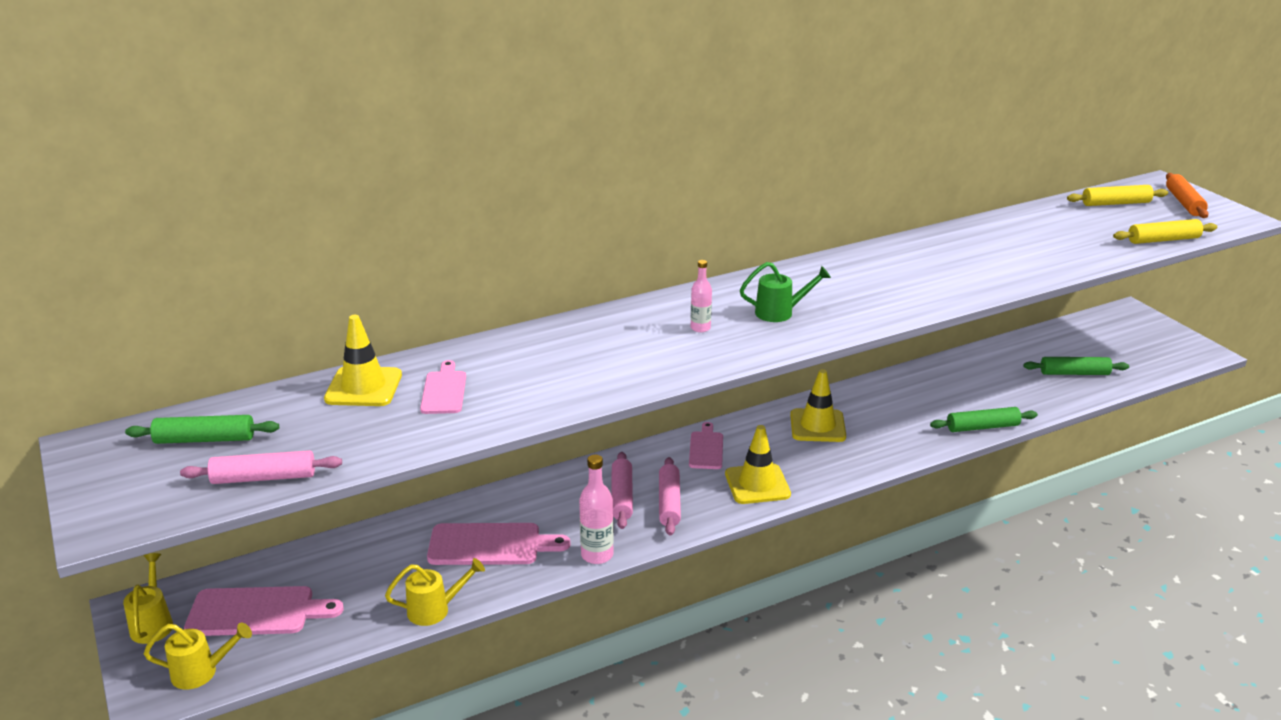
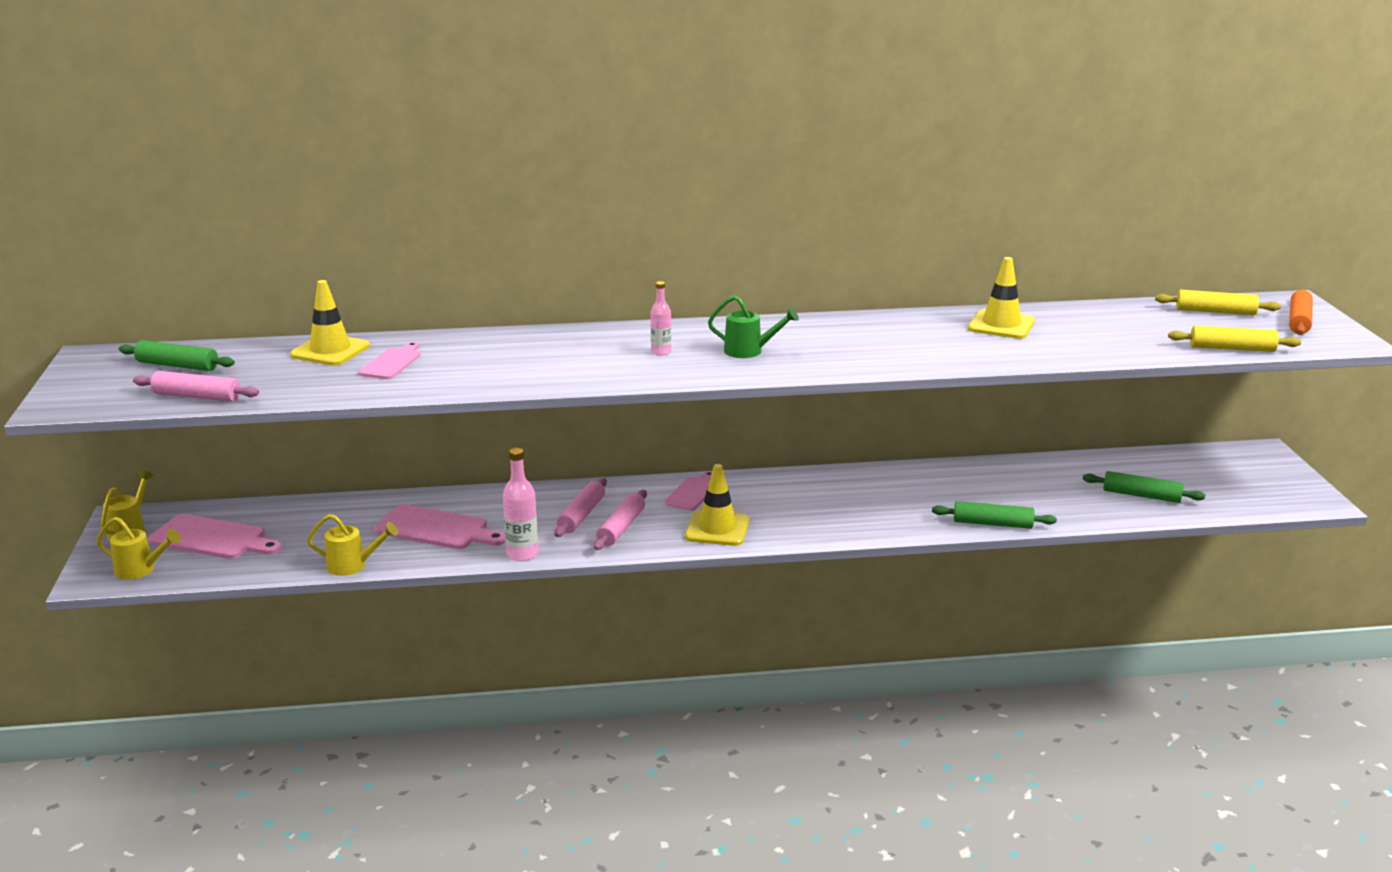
camera: 20 degrees right, 5 degrees down
yellow traffic cone [790,369,846,442] -> yellow traffic cone moved to [968,257,1035,339]

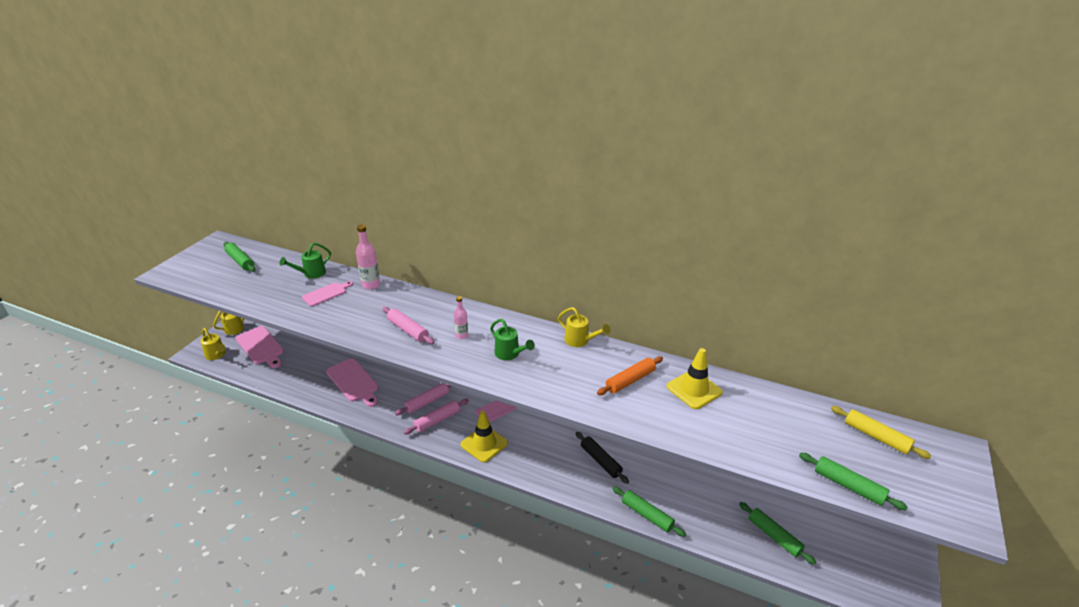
camera: 30 degrees right, 10 degrees up
pink rolling pin [133,371,259,402] -> pink rolling pin moved to [382,307,434,344]
yellow traffic cone [290,280,370,366] -> green watering can [280,243,331,278]
yellow watering can [307,514,398,576] -> yellow watering can moved to [558,307,610,347]
pink bottle [503,448,538,561] -> pink bottle moved to [356,224,380,289]
yellow rolling pin [1168,326,1301,352] -> green rolling pin [799,453,908,510]
orange rolling pin [1289,289,1313,335] -> orange rolling pin moved to [597,356,663,395]
none -> black rolling pin [576,432,629,484]

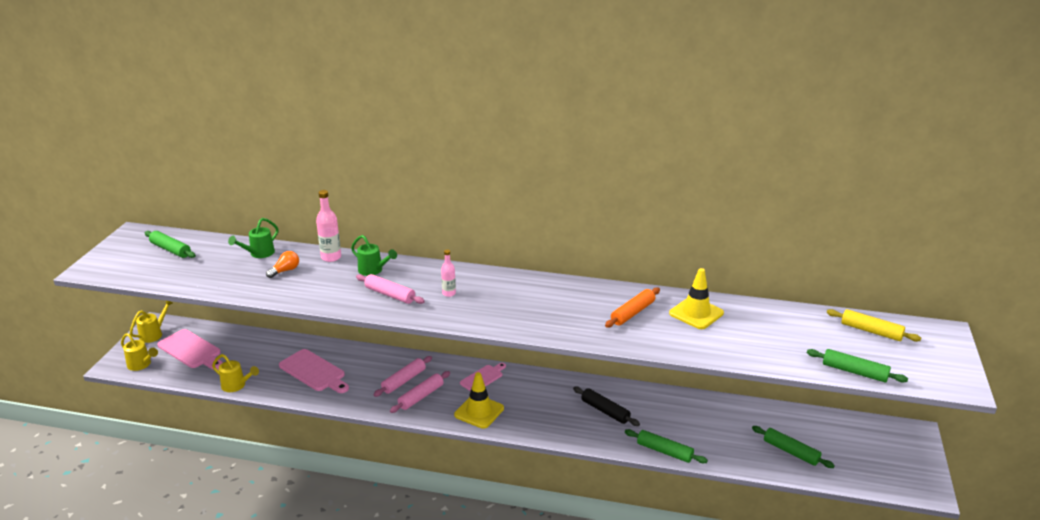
camera: 10 degrees left, 5 degrees down
pink cutting board [302,281,353,306] -> orange light bulb [266,251,299,278]
green watering can [490,319,535,360] -> green watering can moved to [351,235,397,276]
yellow watering can [558,307,610,347] -> yellow watering can moved to [212,354,259,392]

